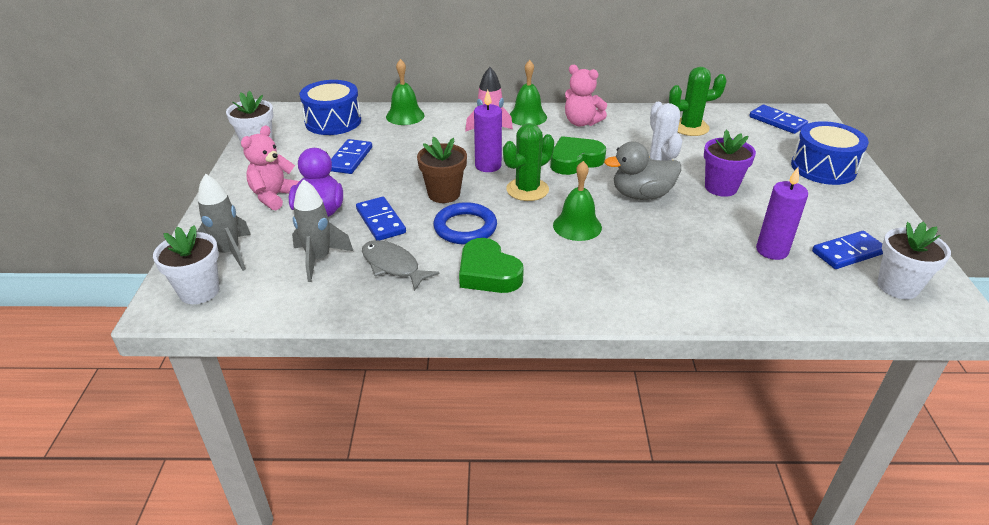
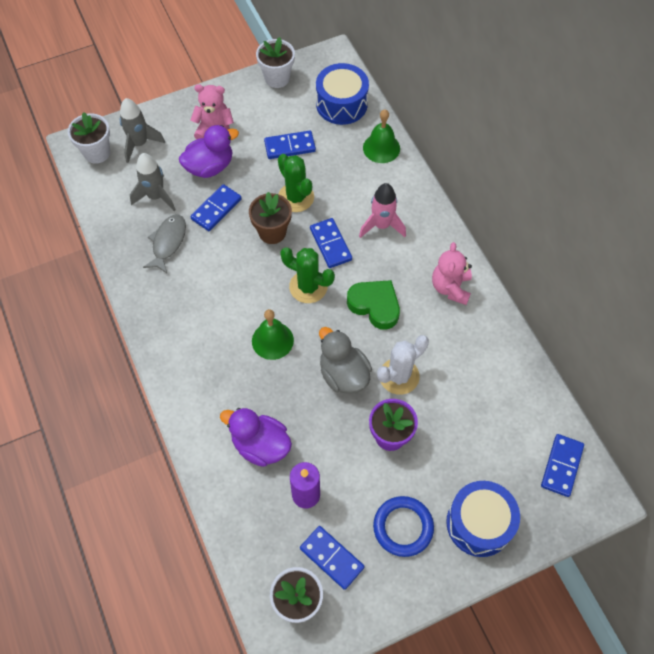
camera: 65 degrees right, 25 degrees up
blue ring [433,202,497,244] -> blue ring moved to [373,496,434,557]
green heart [459,238,524,293] -> none
purple candle [474,90,502,172] -> blue domino [310,218,352,268]
green bell [510,60,547,126] -> none
green cactus [669,67,727,136] -> green cactus moved to [278,154,314,212]
none -> purple duck [220,408,292,467]

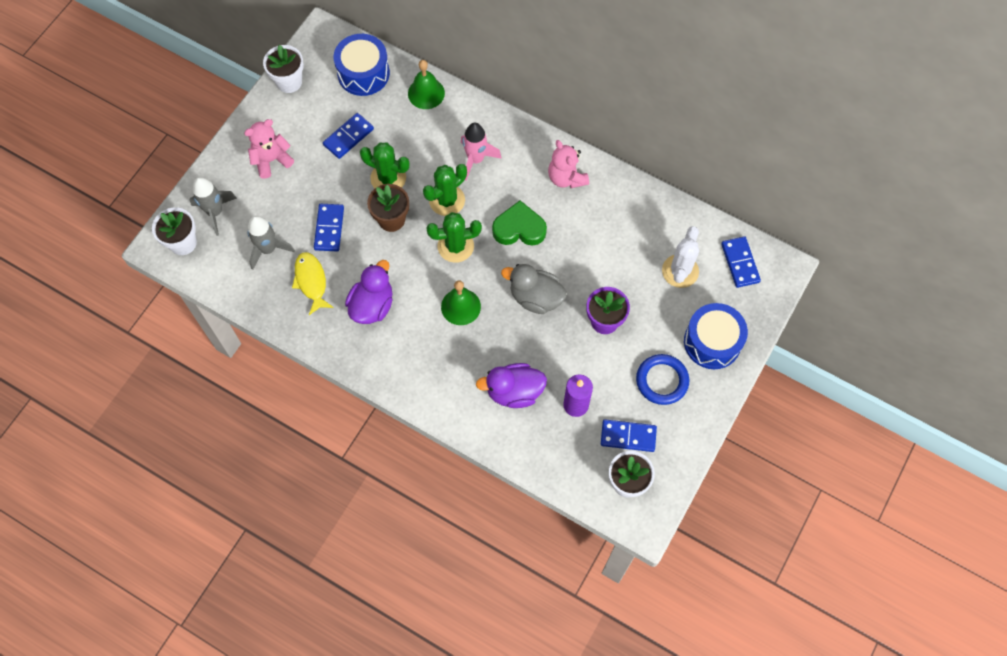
camera: 35 degrees left, 5 degrees up
grey fish [143,215,186,273] -> yellow fish [292,252,334,315]
purple duck [179,125,239,178] -> purple duck moved to [345,260,393,324]
blue domino [310,218,352,268] -> green cactus [423,164,467,216]
white cactus [377,335,429,395] -> white cactus moved to [662,226,699,288]

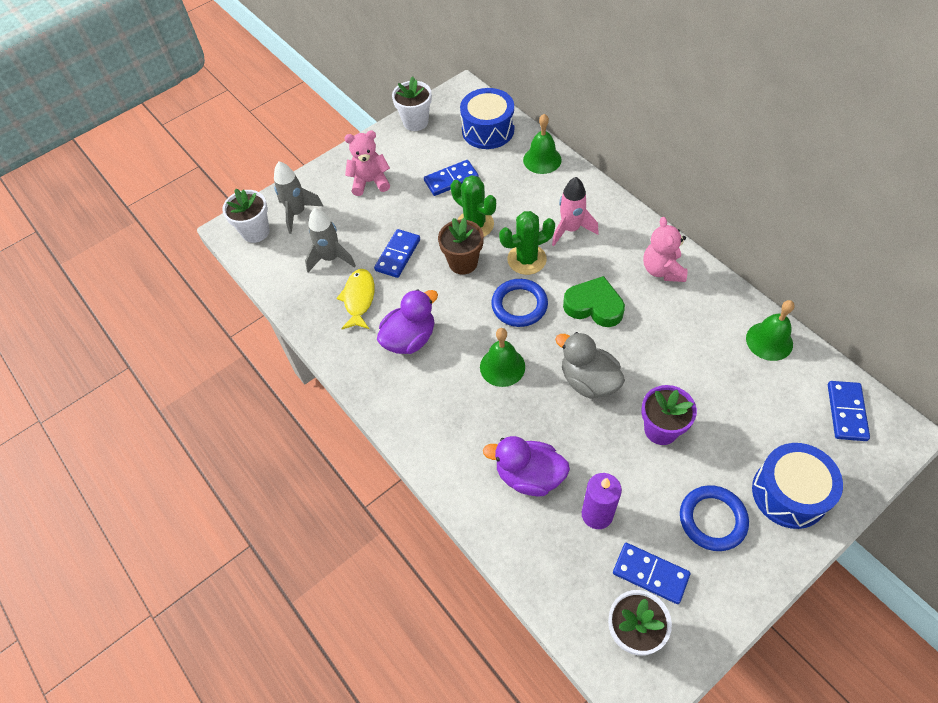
camera: 25 degrees right, 10 degrees down
green cactus [426,212,482,263] -> blue ring [491,279,548,327]
white cactus [662,226,699,288] -> none
none -> green bell [746,300,795,361]

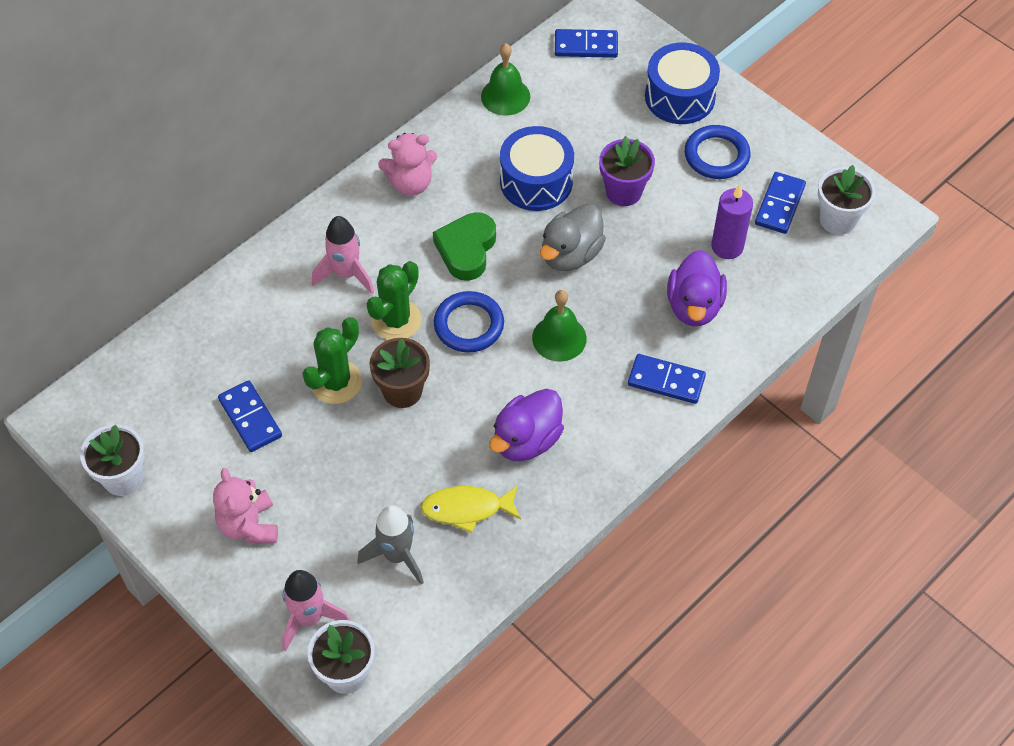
camera: 100 degrees left, 0 degrees up
grey rocket [274,162,323,234] -> pink rocket [282,570,350,651]
blue domino [374,229,420,278] -> blue domino moved to [628,354,706,404]
purple duck [377,289,438,354] -> purple duck turned 90 degrees counterclockwise [489,389,564,461]
blue drum [460,88,514,149] -> blue drum moved to [500,126,574,211]
green cactus [499,211,555,275] -> green cactus turned 60 degrees clockwise [367,261,422,340]
green bell [523,114,561,174] -> none

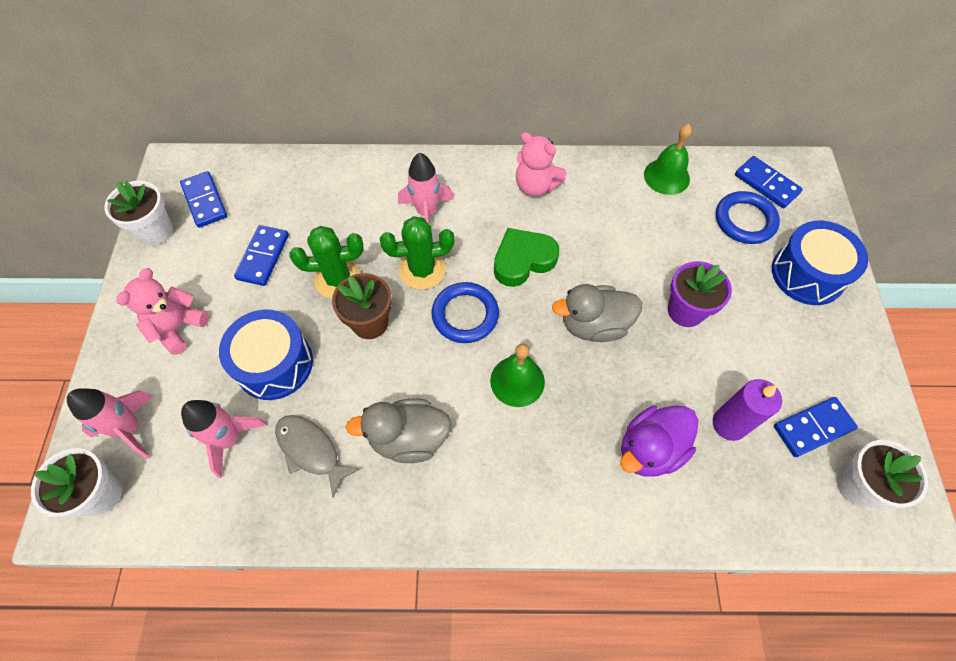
camera: 45 degrees right, 5 degrees up
grey rocket [357,505,424,585] -> pink rocket [181,400,268,478]
yellow fish [421,485,521,533] -> grey fish [275,415,360,498]
purple duck [489,389,564,461] -> grey duck [346,399,451,463]
blue drum [500,126,574,211] -> blue drum moved to [219,310,313,400]
blue domino [628,354,706,404] -> blue domino moved to [180,171,227,228]
blue ring [684,125,751,179] -> blue ring moved to [716,191,780,244]

